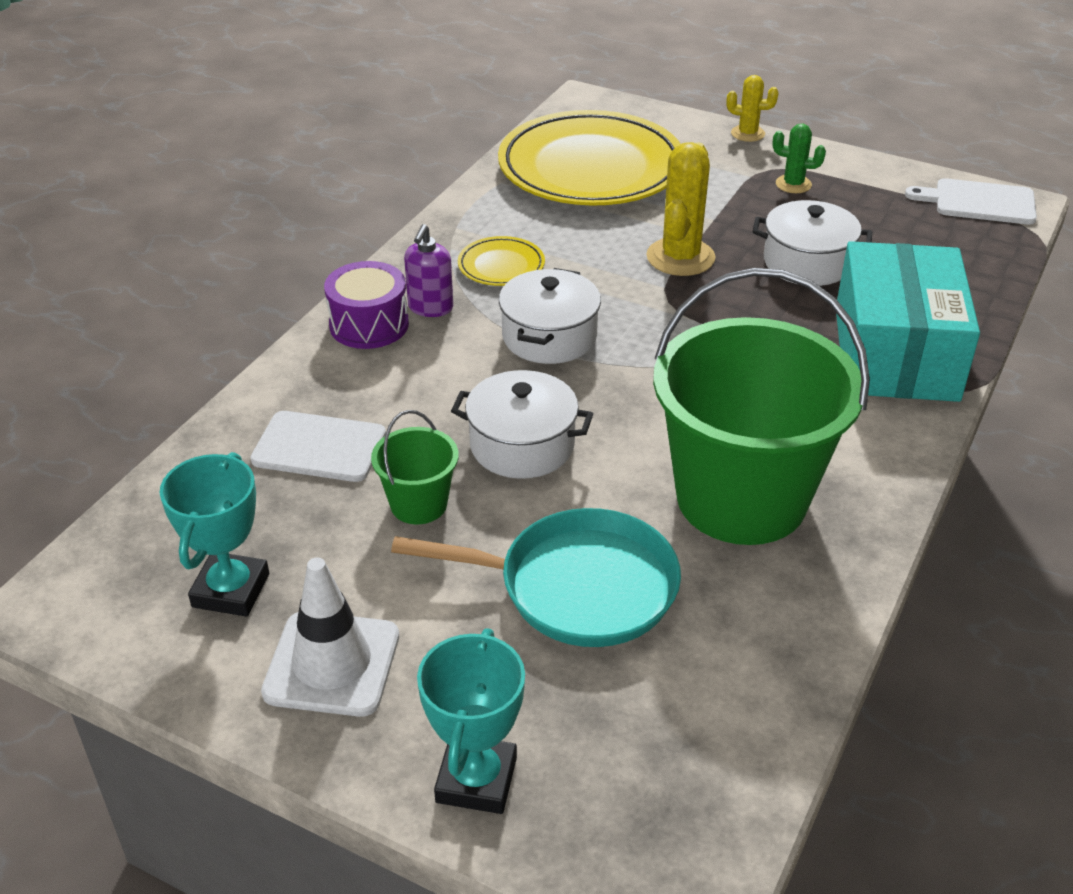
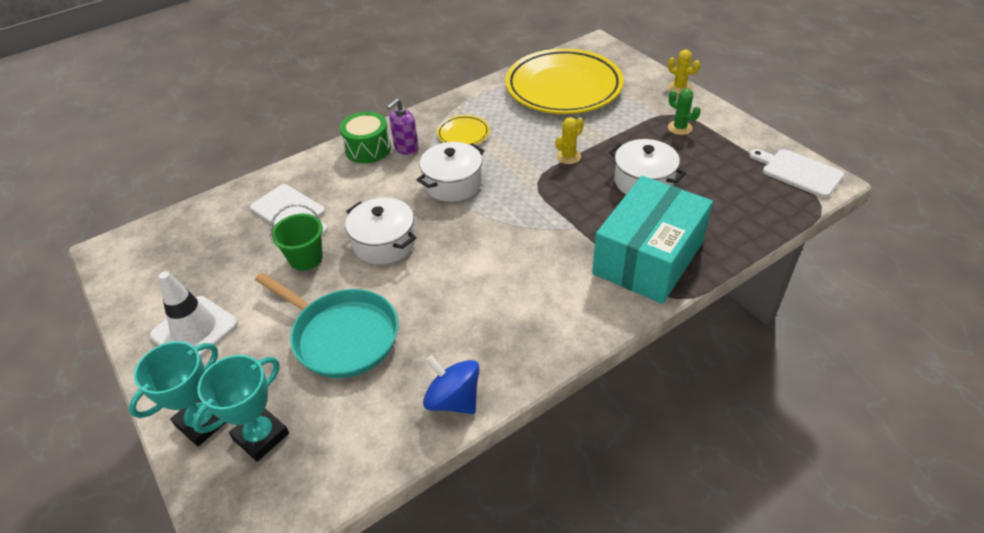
camera: 30 degrees right, 5 degrees up
turquoise trophy [159,452,269,617] -> turquoise trophy moved to [192,355,289,462]
purple drum [324,261,409,349] -> green drum [339,111,391,163]
yellow cactus [646,142,716,276] -> yellow cactus [556,117,584,164], size x0.57
green bucket [653,268,870,545] -> none
none -> blue spinning top [423,355,479,414]

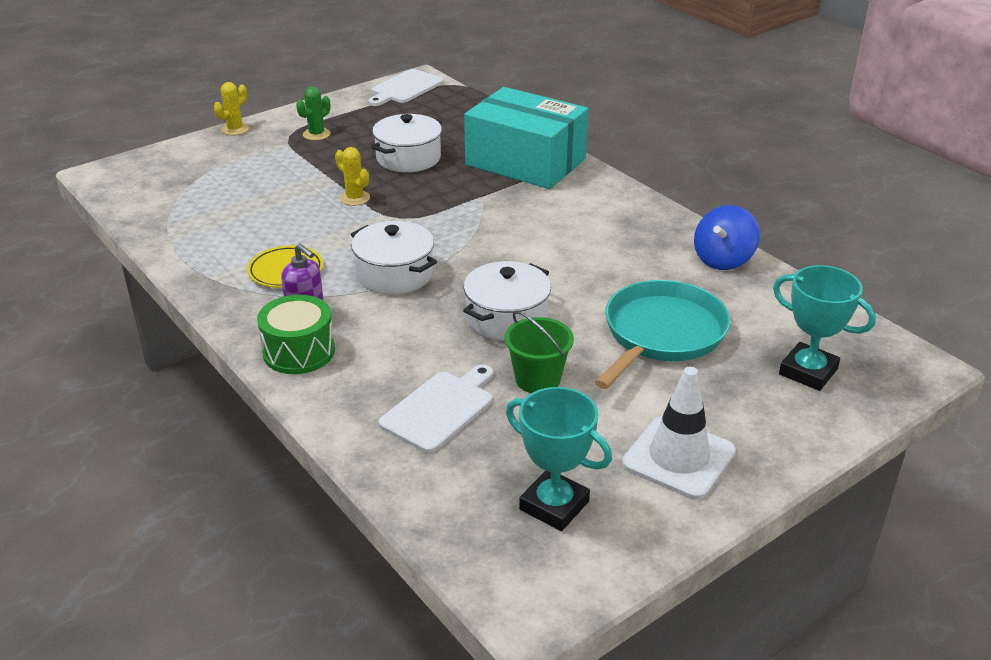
camera: 95 degrees left, 10 degrees down
turquoise trophy [129,341,226,446] -> turquoise trophy moved to [506,387,612,531]
yellow plate [505,48,624,114] -> none

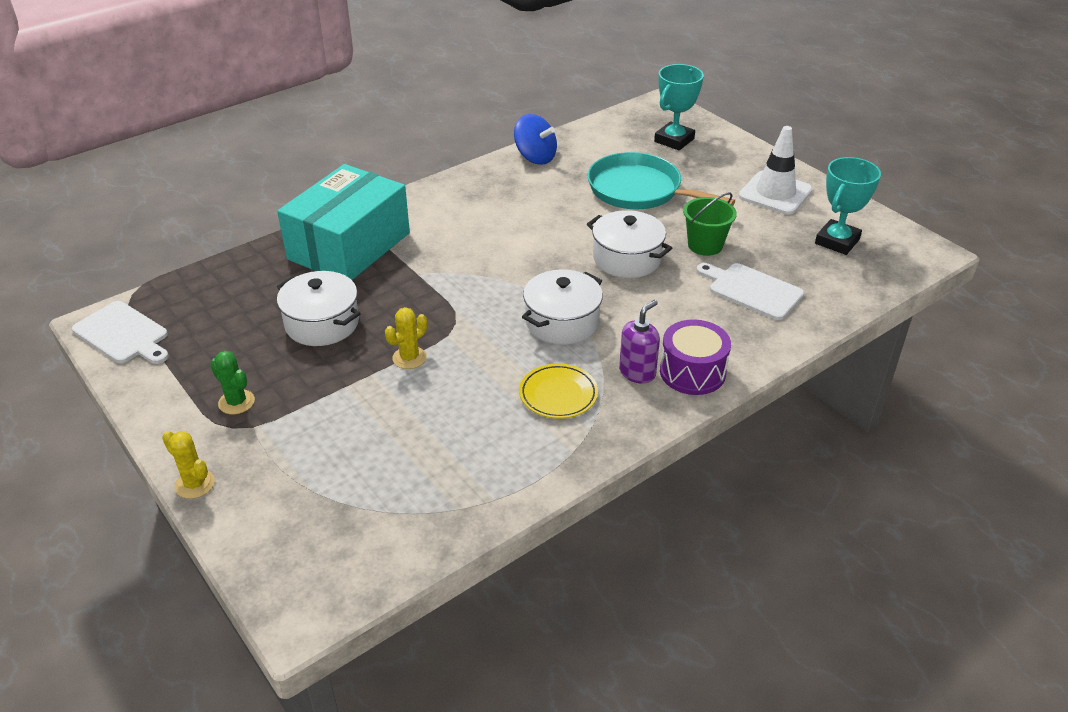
camera: 90 degrees left, 5 degrees up
green drum [257,295,335,374] -> purple drum [660,319,731,395]

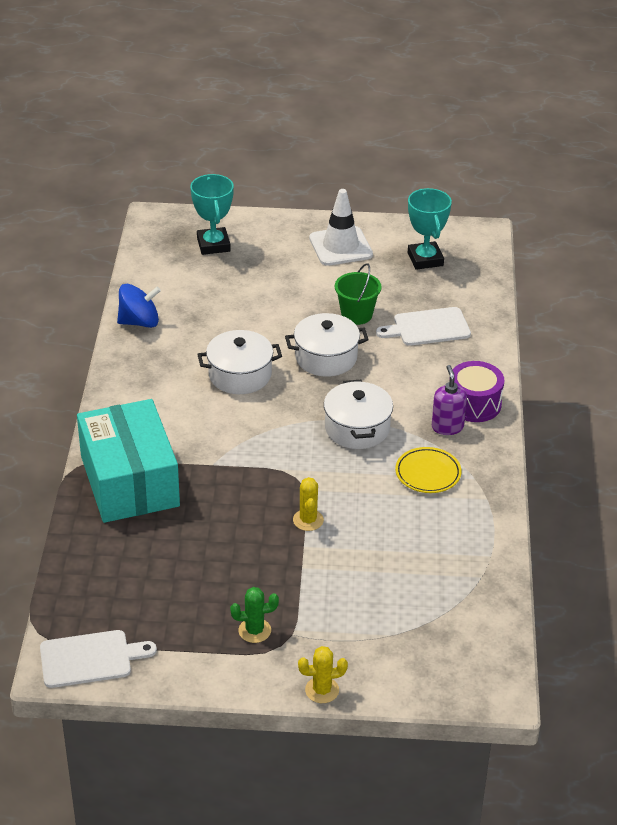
camera: 50 degrees left, 0 degrees up
white pot [277,271,361,346] -> white pot moved to [197,330,282,394]
turquoise pan [587,152,735,209] -> none

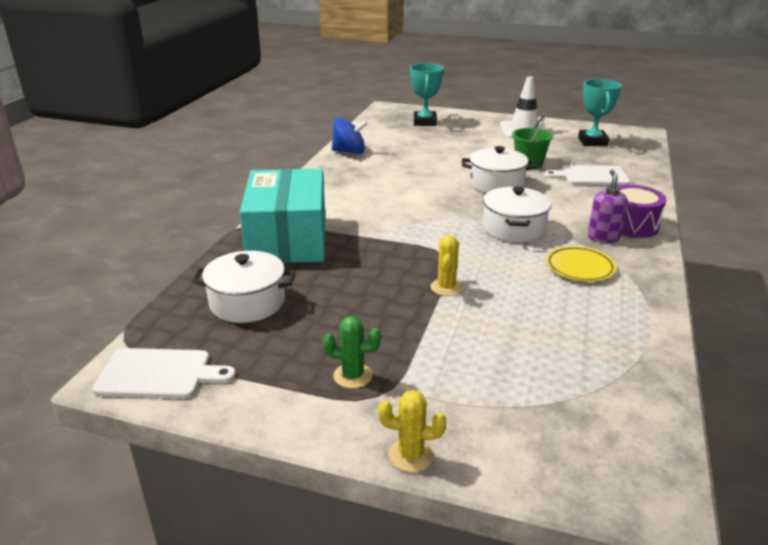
camera: 15 degrees right, 10 degrees down
white pot [197,330,282,394] -> white pot moved to [192,251,296,323]

